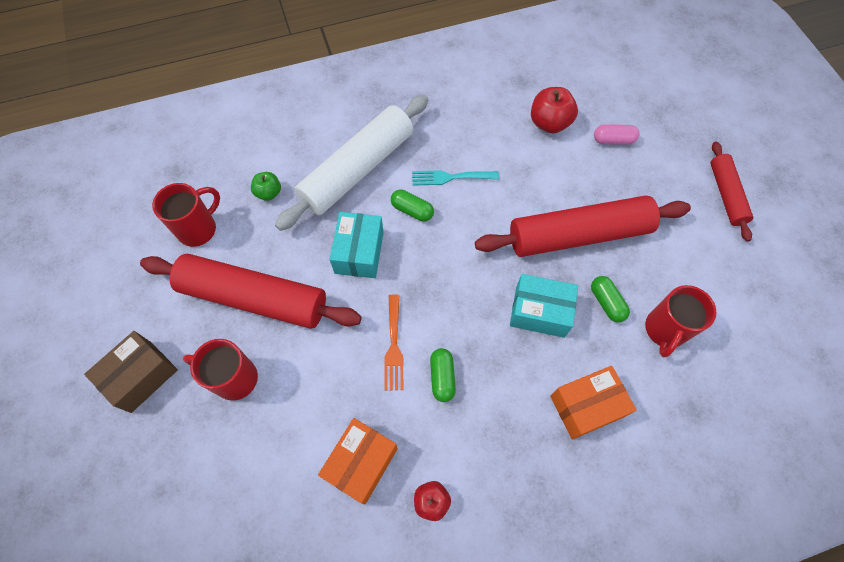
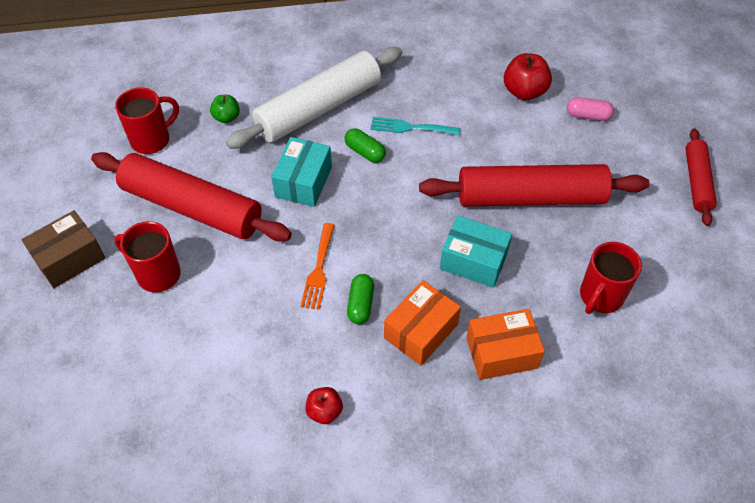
camera: 10 degrees right, 10 degrees down
orange box [318,418,398,505] -> orange box moved to [384,280,461,366]
green capsule [591,276,630,322] -> none

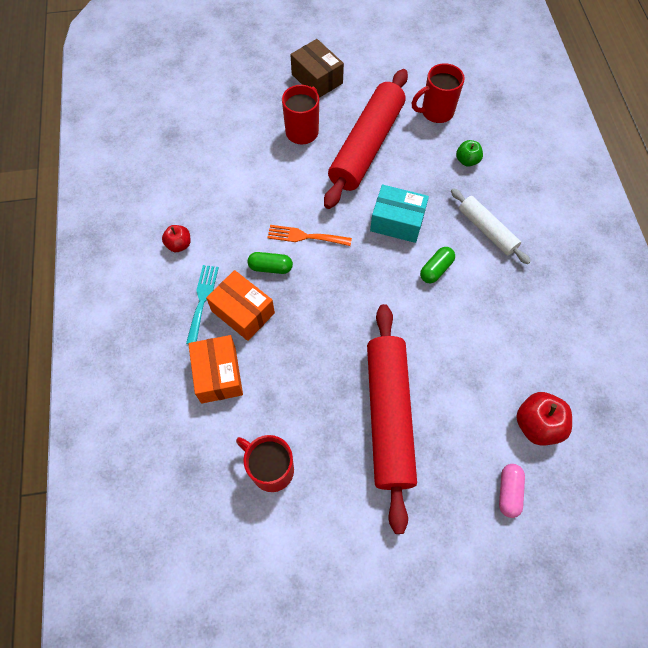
camera: 90 degrees right, 10 degrees up
red mug [115,87,179,154] -> red mug turned 105 degrees clockwise [412,63,465,123]
white rolling pin [226,47,402,149] -> white rolling pin [451,188,531,264], size x0.55
turquoise fork [371,117,461,136] -> turquoise fork moved to [186,265,219,344]
turquoise box [440,215,512,288] -> none
red rolling pin [685,128,717,226] -> none

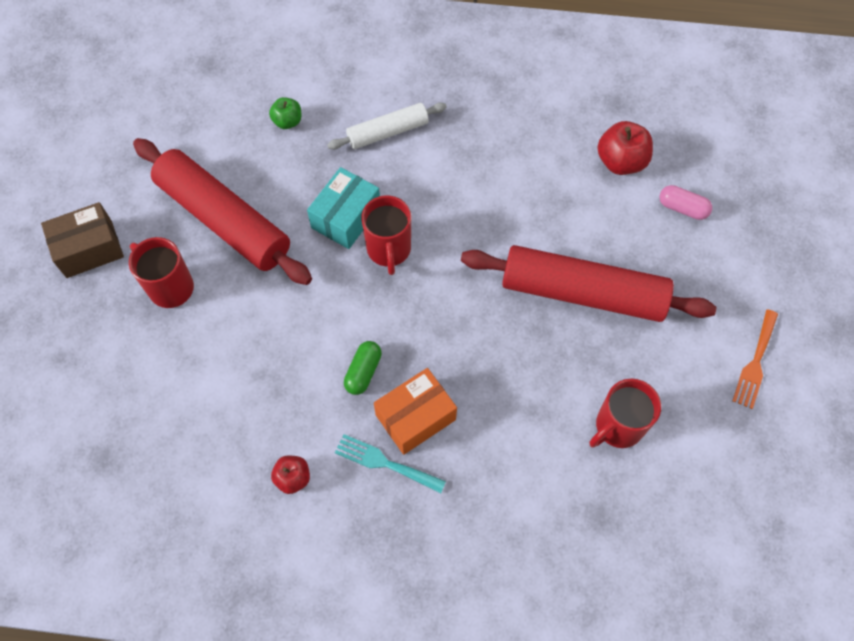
camera: 75 degrees left, 0 degrees up
orange box [188,335,243,404] -> none
orange fork [267,225,352,246] -> orange fork moved to [732,309,778,409]
red mug [412,63,465,123] -> red mug moved to [361,196,411,275]
green capsule [420,247,455,283] -> none

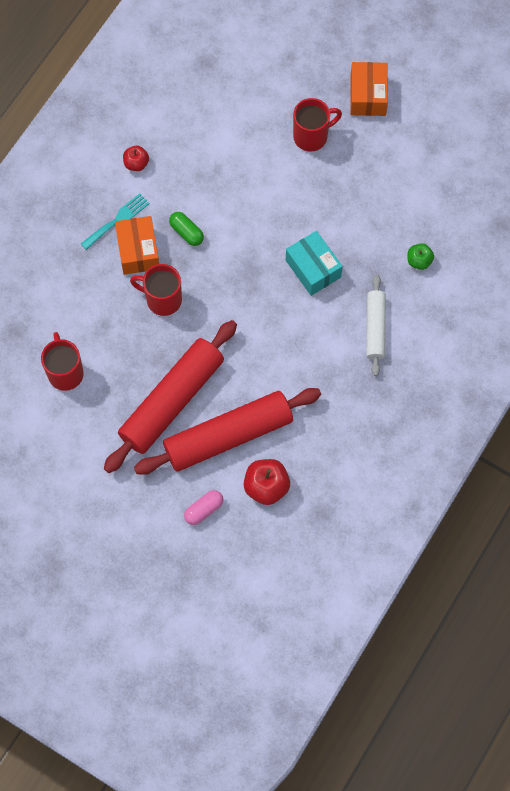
camera: 115 degrees right, 5 degrees up
brown box [41,202,124,278] -> orange box [350,62,388,116]
red rolling pin [133,138,312,285] -> red rolling pin moved to [134,388,321,475]
red mug [361,196,411,275] -> red mug moved to [130,264,182,316]
orange fork [732,309,778,409] -> none

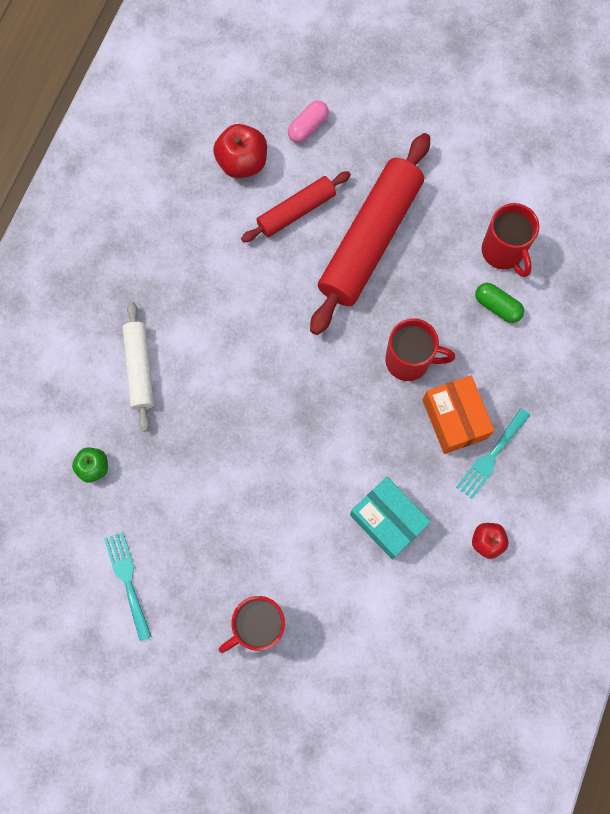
camera: 170 degrees right, 5 degrees up
red rolling pin [134,388,321,475] -> red rolling pin [241,171,351,243], size x0.55
green capsule [169,212,204,246] -> green capsule moved to [475,283,524,323]
turquoise box [286,231,343,296] -> turquoise box moved to [350,477,431,559]
orange box [350,62,388,116] -> none
none -> turquoise fork [104,532,152,641]

